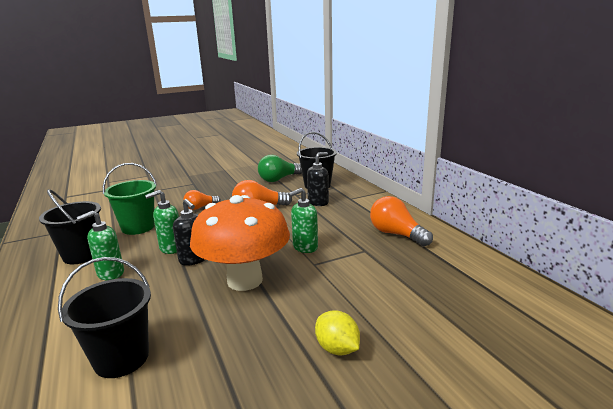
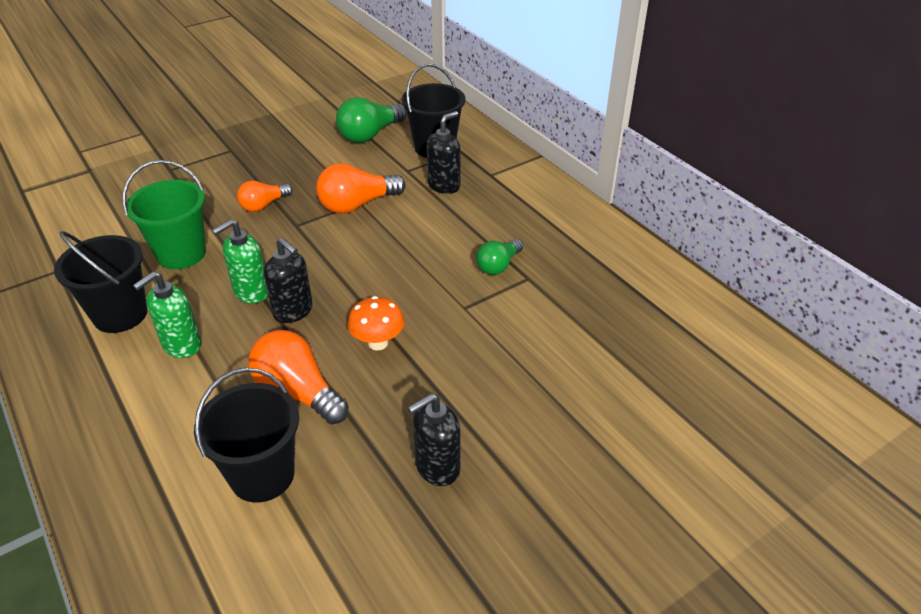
camera: 10 degrees left, 20 degrees up
orange mushroom [190,195,290,291] -> orange mushroom [348,296,404,351], size x0.44
green soap dispenser [288,188,318,253] -> none
yellow lemon [315,311,360,356] -> none
orange light bulb [370,196,433,247] -> orange light bulb moved to [248,330,349,425]
none -> black soap dispenser [408,393,460,486]
none -> green light bulb [476,239,523,275]

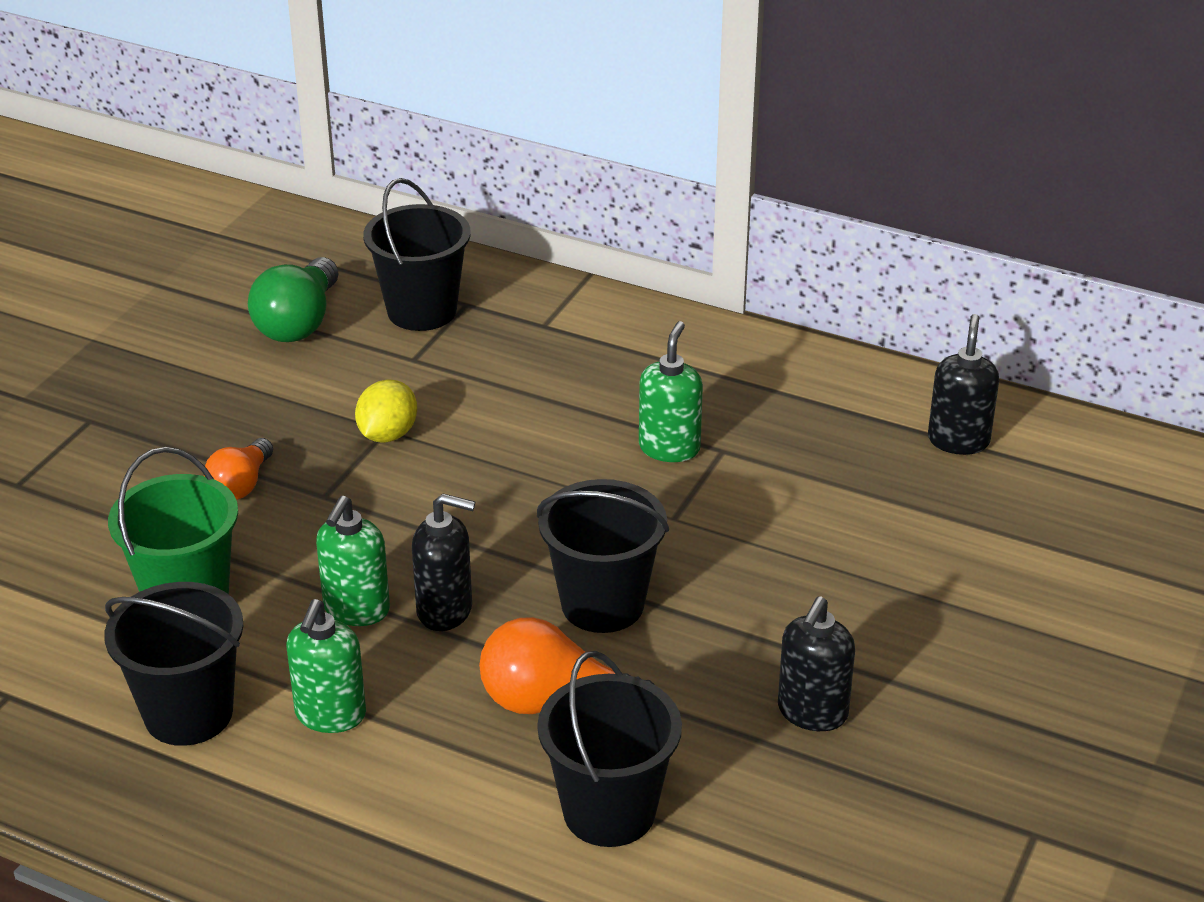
camera: 30 degrees left, 5 degrees down
orange light bulb [316,163,406,214] -> yellow lemon [355,379,417,443]
orange mushroom [348,296,404,351] -> black bucket [537,479,669,633]
black soap dispenser [427,111,460,194] -> black soap dispenser moved to [928,314,999,455]
green light bulb [476,239,523,275] -> green soap dispenser [639,321,703,462]

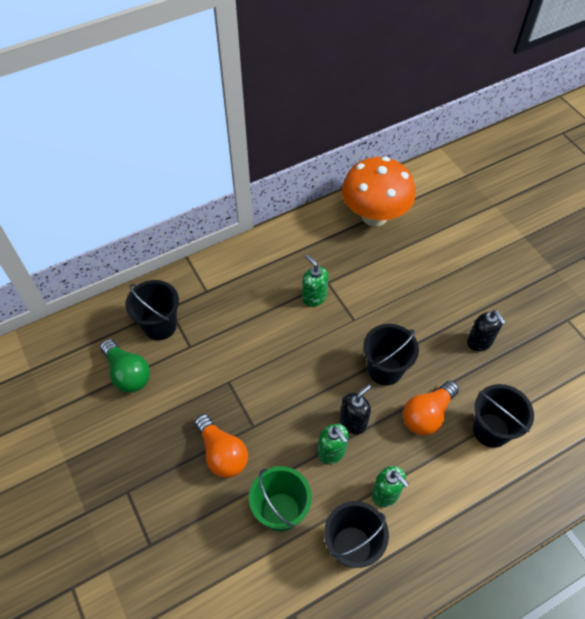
camera: 55 degrees left, 20 degrees up
orange light bulb [204,438,273,500] -> orange light bulb [194,414,248,478], size x1.59
yellow lemon [355,379,417,443] -> none
black soap dispenser [928,314,999,455] -> orange mushroom [342,157,415,226]

